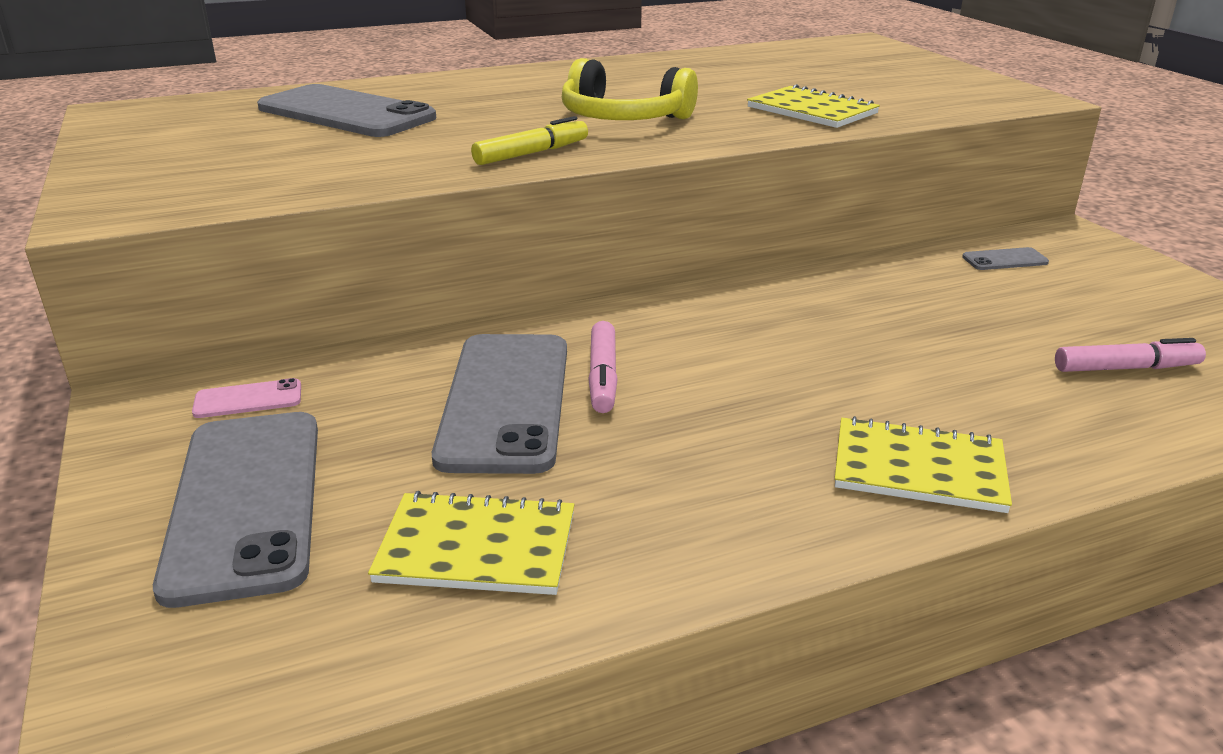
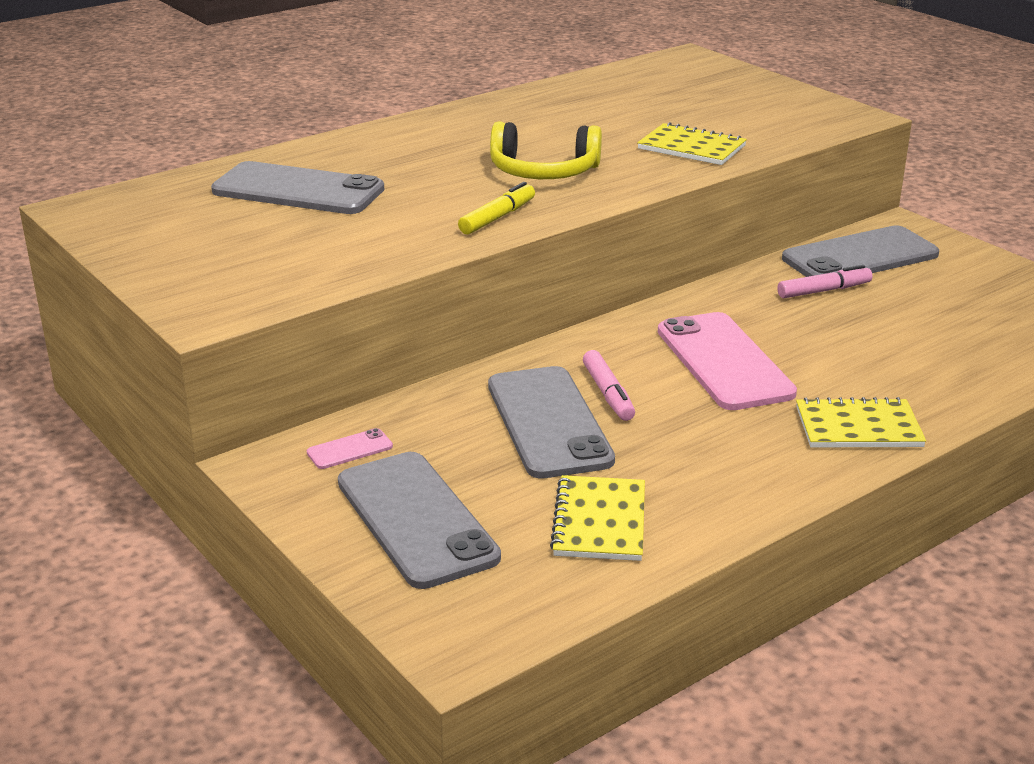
camera: 15 degrees left, 0 degrees up
yellow notebook [368,491,574,595] -> yellow notebook turned 75 degrees counterclockwise [550,475,645,561]
grey phone [962,247,1049,270] -> grey phone [782,225,939,277], size x2.37
pink marker [1055,338,1206,372] -> pink marker moved to [777,265,873,298]
none -> pink phone [658,312,797,410]

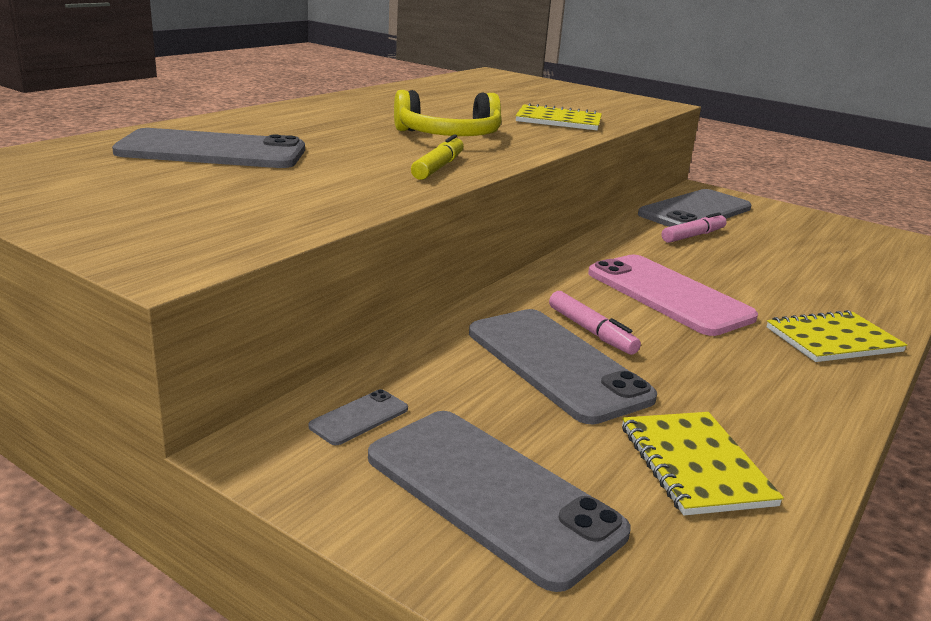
camera: 20 degrees left, 5 degrees down
pink phone [307,428,393,469] -> grey phone [308,389,408,445]

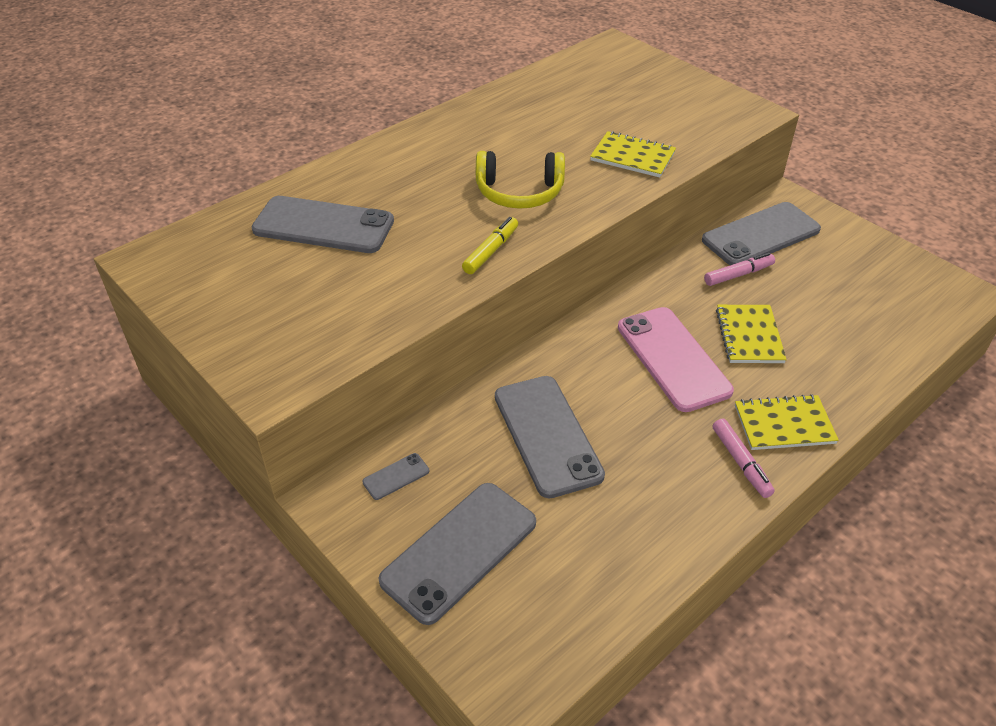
camera: 15 degrees right, 20 degrees up
grey phone [368,411,630,592] -> grey phone turned 75 degrees clockwise [379,483,536,625]
pink marker [549,291,641,355] -> pink marker moved to [713,418,775,498]
yellow notebook [622,412,784,515] -> yellow notebook moved to [716,305,787,363]

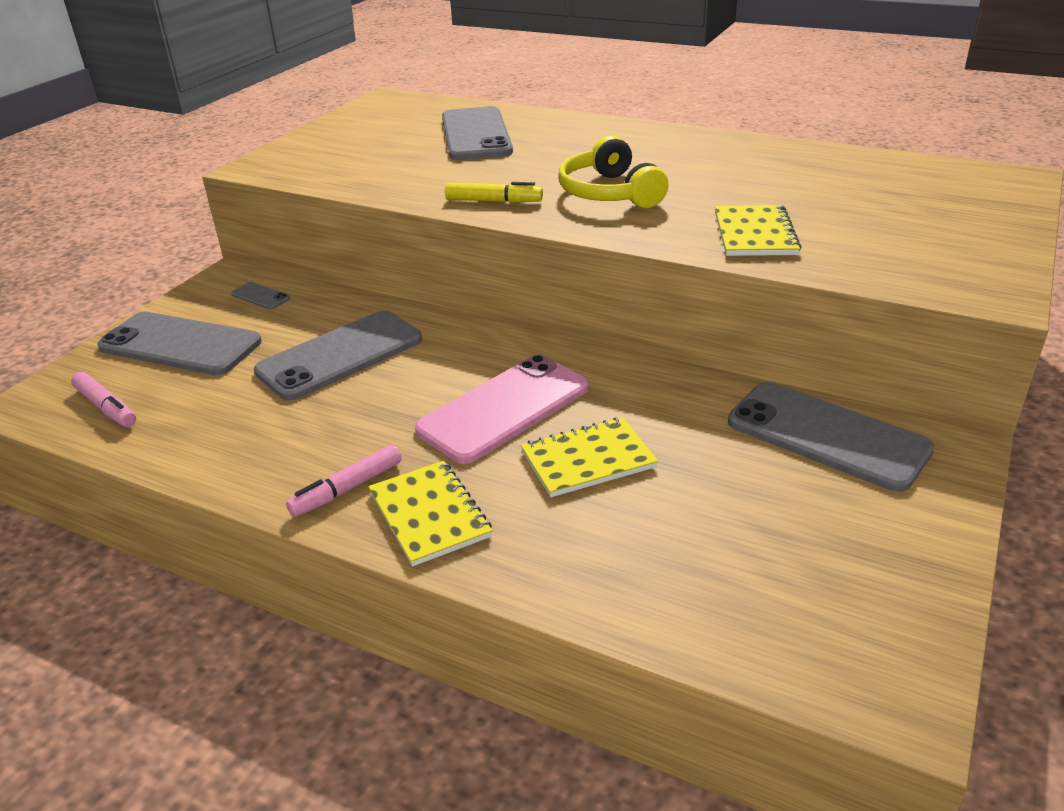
camera: 70 degrees right, 10 degrees down
pink marker [704,253,775,286] -> pink marker moved to [71,372,136,427]

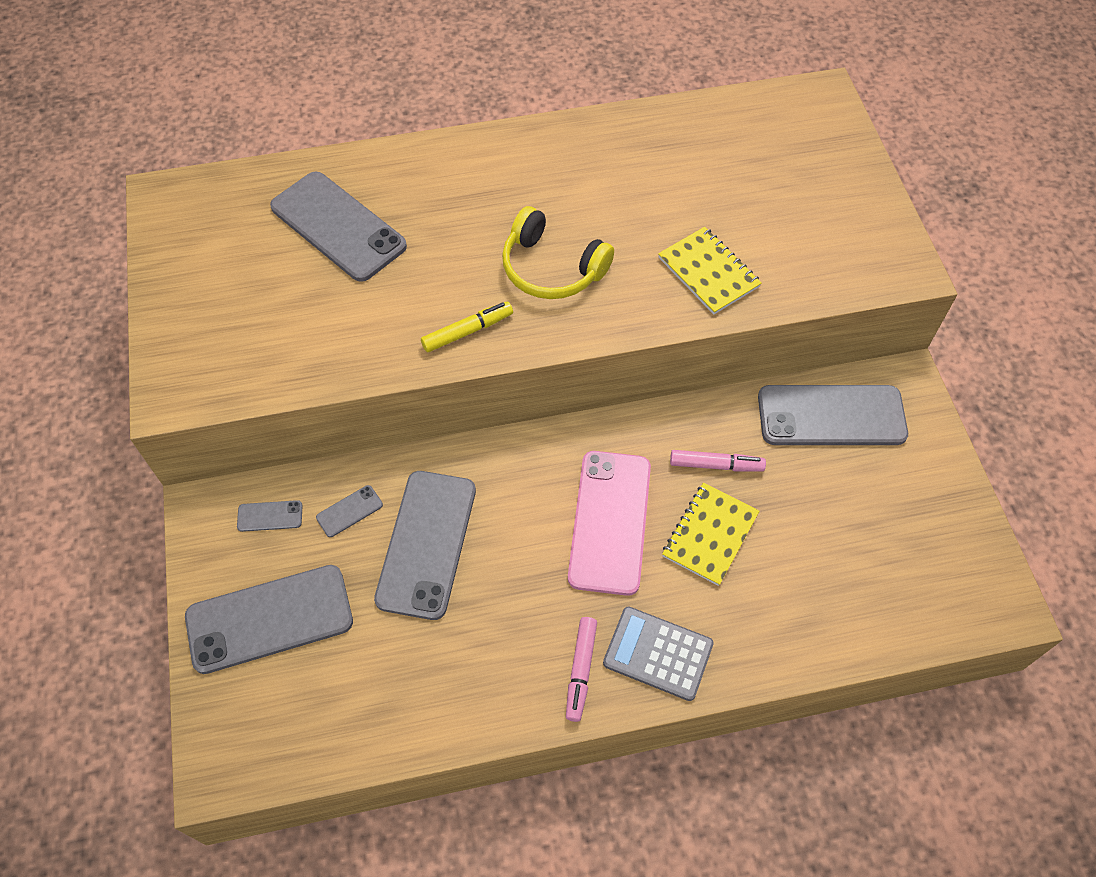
camera: 40 degrees left, 25 degrees up
pink marker [71,372,136,427] -> pink marker moved to [670,450,766,472]
yellow notebook [369,461,492,566] -> grey calculator [603,606,714,701]
none -> grey phone [316,485,383,537]

